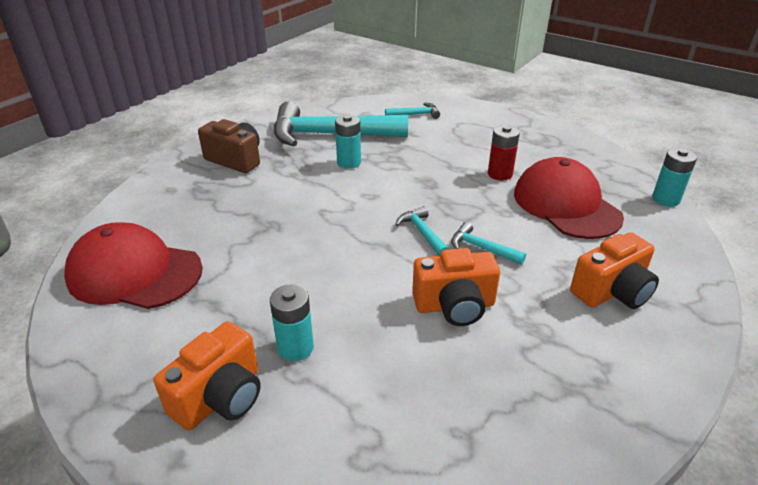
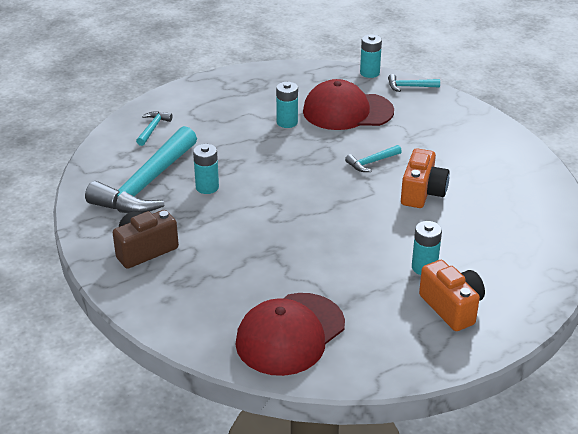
camera: 65 degrees left, 0 degrees up
turquoise hammer [395,206,449,256] -> turquoise hammer moved to [388,74,440,92]
red battery [488,125,520,181] -> turquoise battery [276,82,298,128]
orange camera [570,232,659,309] -> none

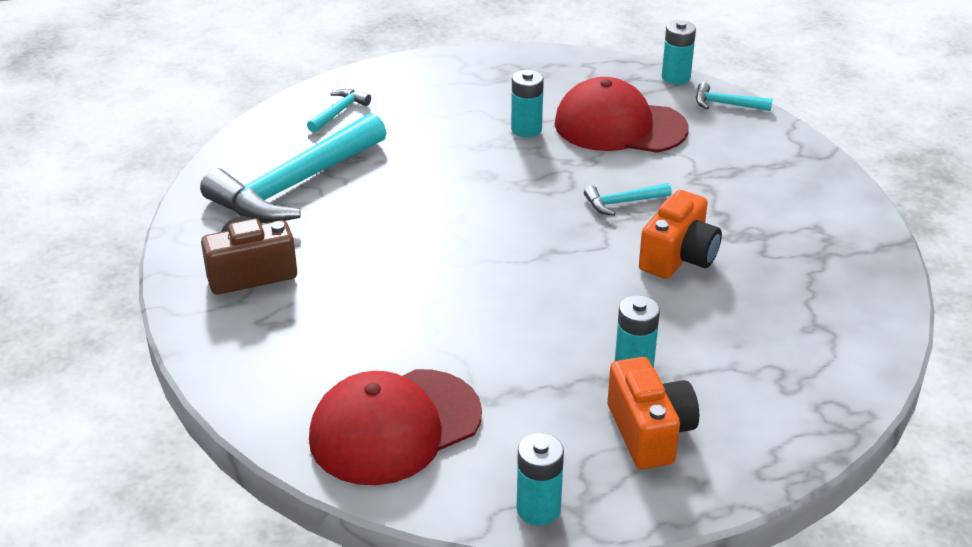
camera: 15 degrees right, 0 degrees up
turquoise battery [193,144,219,194] -> turquoise battery moved to [517,433,564,526]

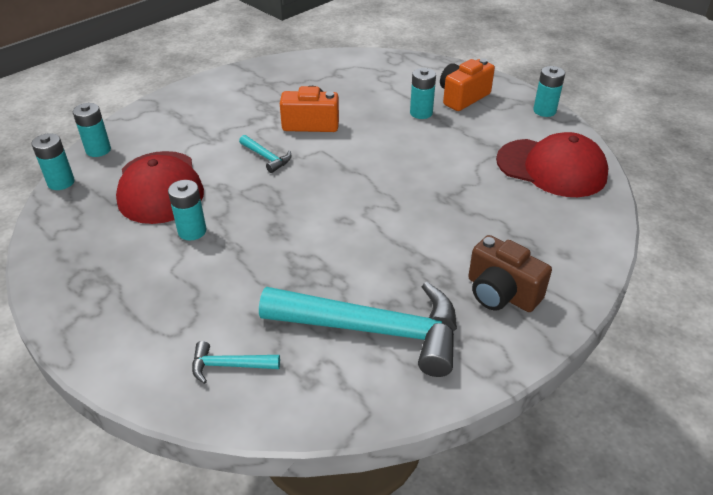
camera: 120 degrees left, 5 degrees up
turquoise hammer [696,82,773,111] -> turquoise battery [73,103,111,157]

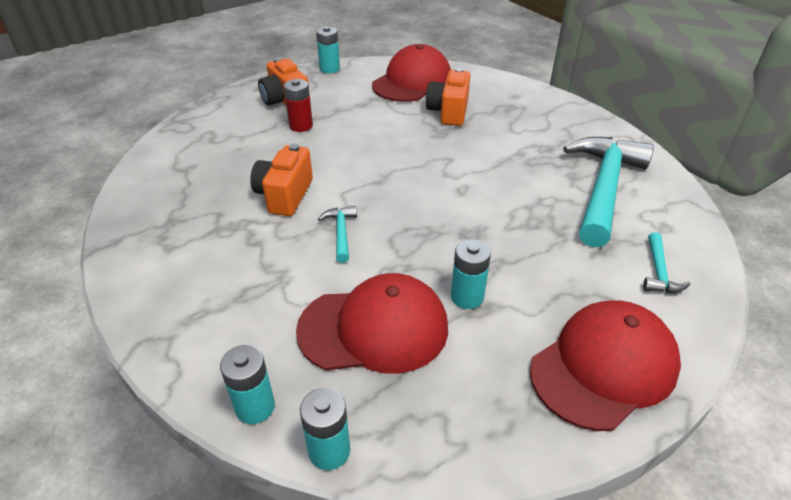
camera: 80 degrees left, 0 degrees up
turquoise hammer [239,135,291,173] -> turquoise hammer turned 60 degrees counterclockwise [318,206,357,263]
turquoise battery [410,68,436,119] -> red battery [284,79,313,132]
brown camera [468,235,552,312] -> none
none -> orange camera [426,68,470,126]
none -> red cap [530,300,681,431]

